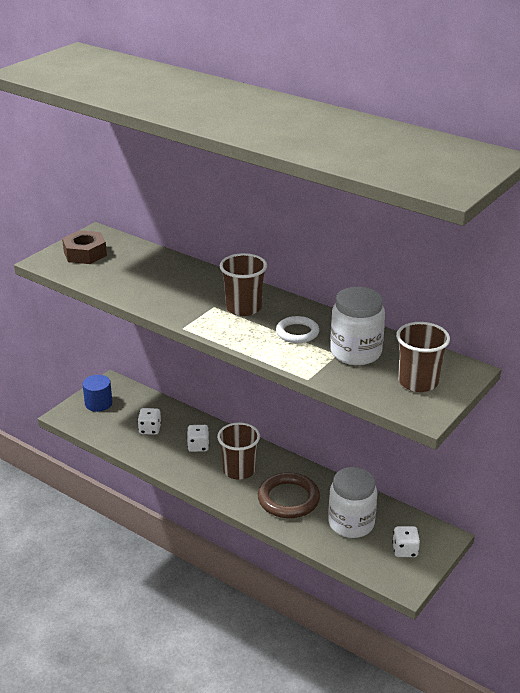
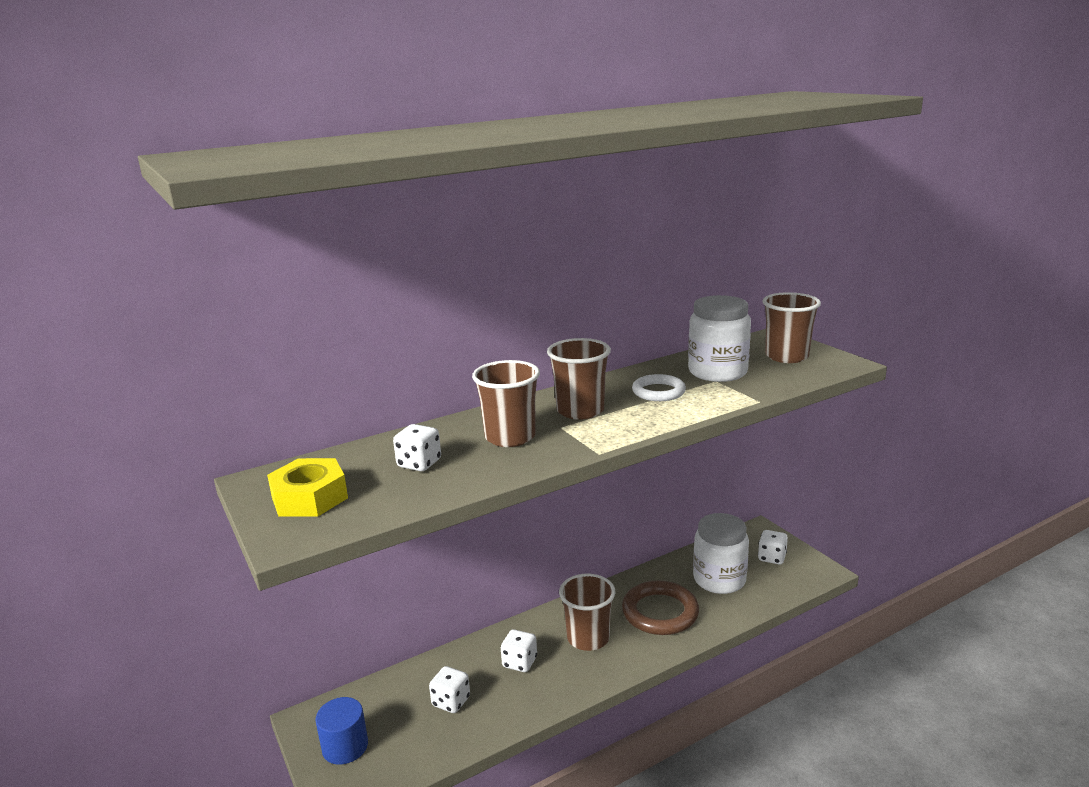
camera: 65 degrees left, 10 degrees down
brown nut [62,230,107,264] -> yellow nut [267,458,348,517]
none -> white dice [393,424,441,471]
none -> brown cup [472,360,540,447]

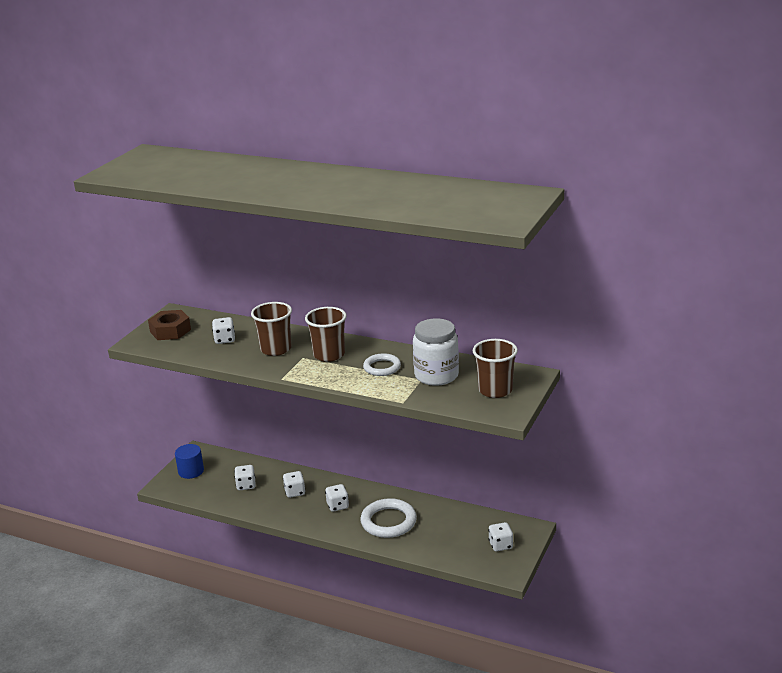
camera: 55 degrees right, 5 degrees up
yellow nut [267,458,348,517] -> brown nut [148,310,191,340]
brown cup [559,574,615,651] -> white dice [325,484,349,512]
brown ring [622,580,699,635] -> white ring [360,498,417,538]
white jar [693,513,749,594] -> none

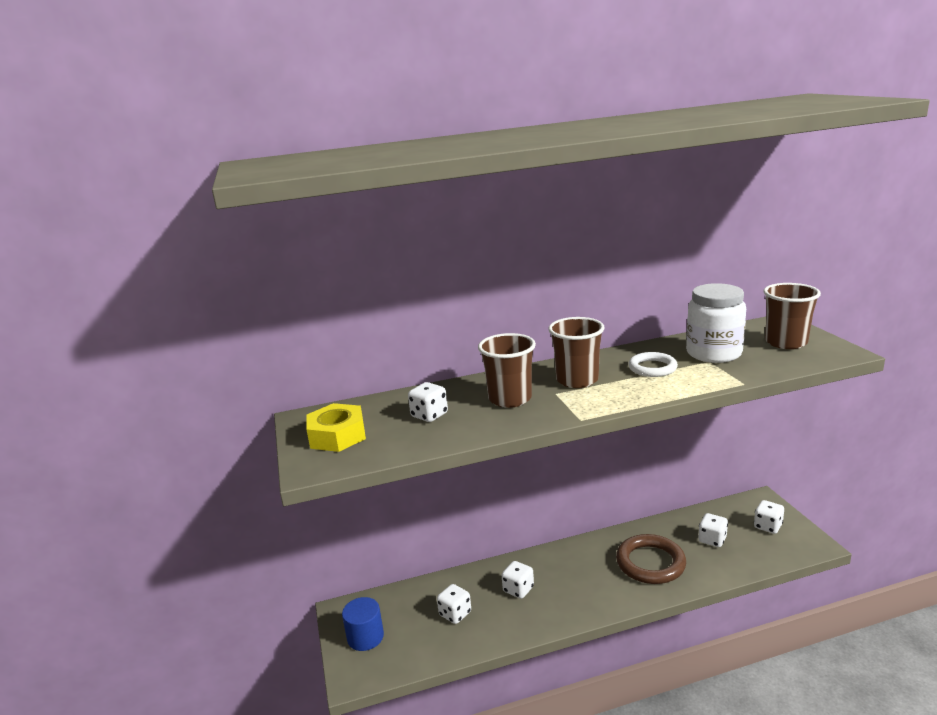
camera: 40 degrees left, 5 degrees down
brown nut [148,310,191,340] -> yellow nut [306,403,366,452]
white dice [325,484,349,512] -> white dice moved to [698,513,728,547]
white ring [360,498,417,538] -> brown ring [616,534,686,584]

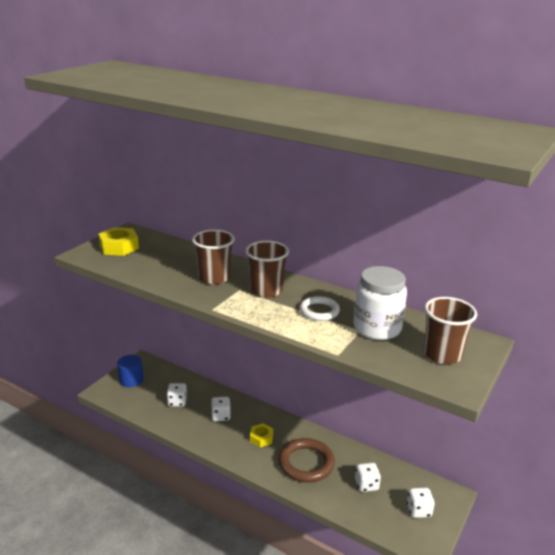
camera: 45 degrees right, 5 degrees up
white dice [408,382,448,422] -> none
none -> yellow nut [250,423,273,447]

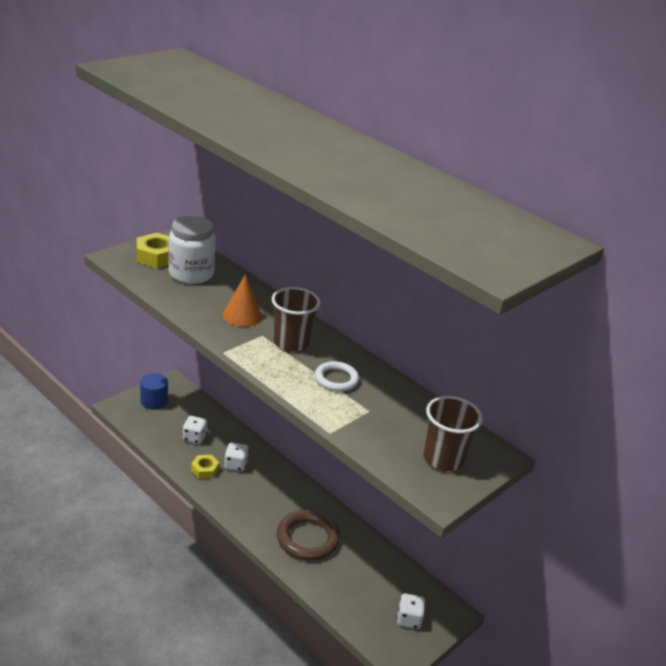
camera: 10 degrees right, 5 degrees up
brown cup [192,229,235,285] -> orange cone [223,274,262,327]
yellow nut [250,423,273,447] -> yellow nut moved to [191,455,219,479]
white jar [353,266,407,340] -> white jar moved to [168,216,216,284]
white dice [355,462,381,492] -> none

